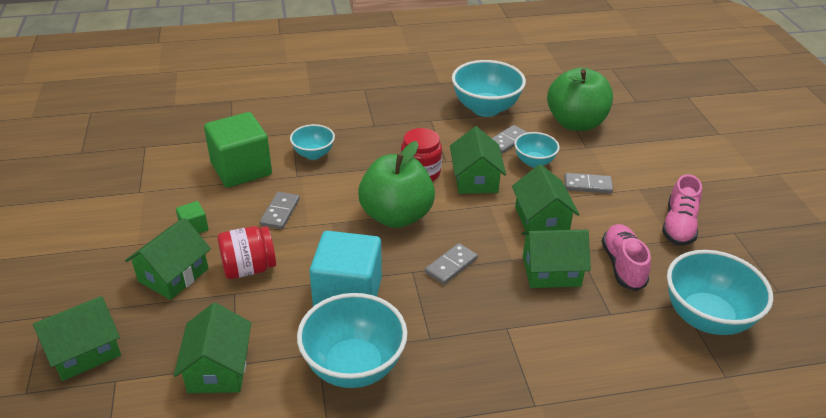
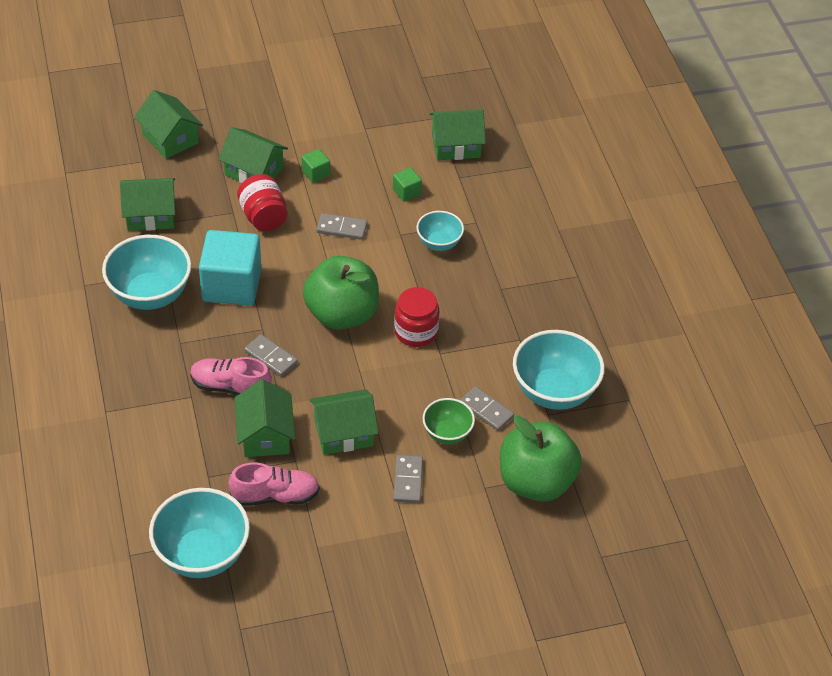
camera: 85 degrees right, 10 degrees up
green cube [204,112,272,188] -> green cube [393,167,422,202], size x0.43
green house [450,126,506,194] -> green house moved to [429,109,486,160]
turquoise bowl [514,132,560,168] -> green bowl [423,398,475,444]
pink shoe [662,174,702,246] -> pink shoe moved to [190,357,272,395]

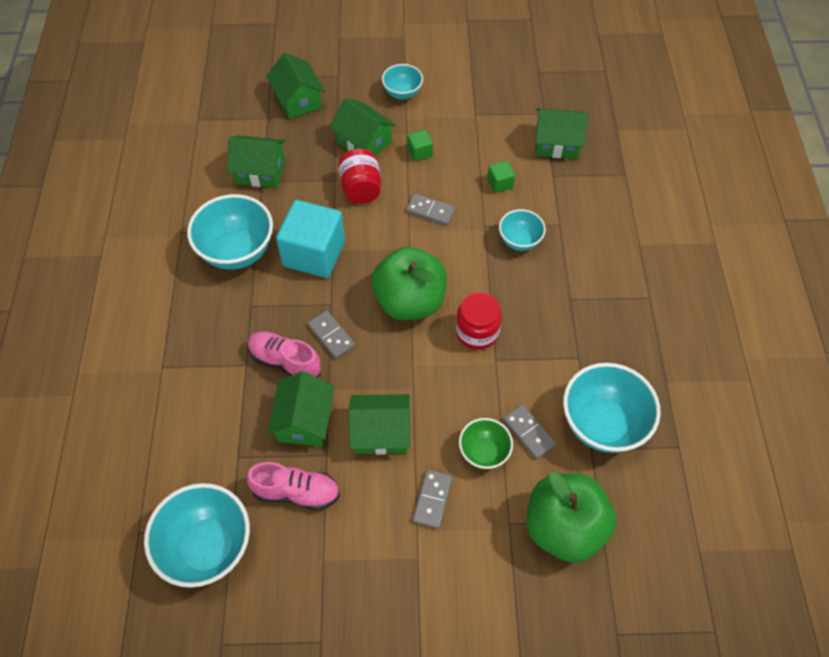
camera: 15 degrees right, 10 degrees up
none -> turquoise bowl [382,64,423,99]

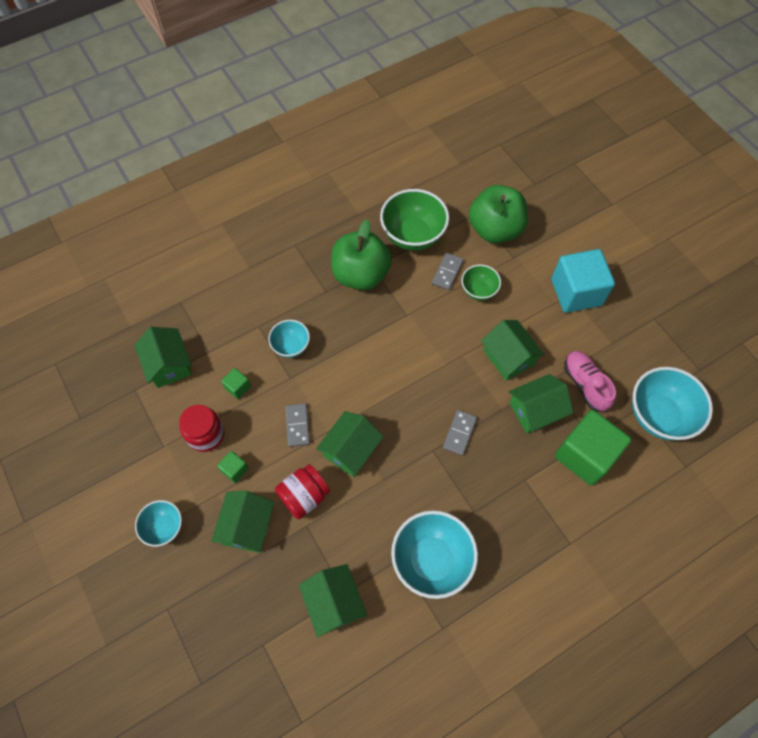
camera: 120 degrees left, 5 degrees up
pink shoe [248,331,321,377] -> none
green house [266,53,325,119] -> green house moved to [316,411,384,477]
turquoise cube [276,200,345,278] -> turquoise cube moved to [551,249,615,313]
green apple [371,247,447,320] -> green apple moved to [331,220,392,290]
grey domino [413,470,452,529] -> none
red jar [456,292,502,350] -> red jar moved to [179,405,224,452]
turquoise bowl [563,363,661,453] -> green bowl [380,189,449,251]
none -> green cube [555,410,631,486]

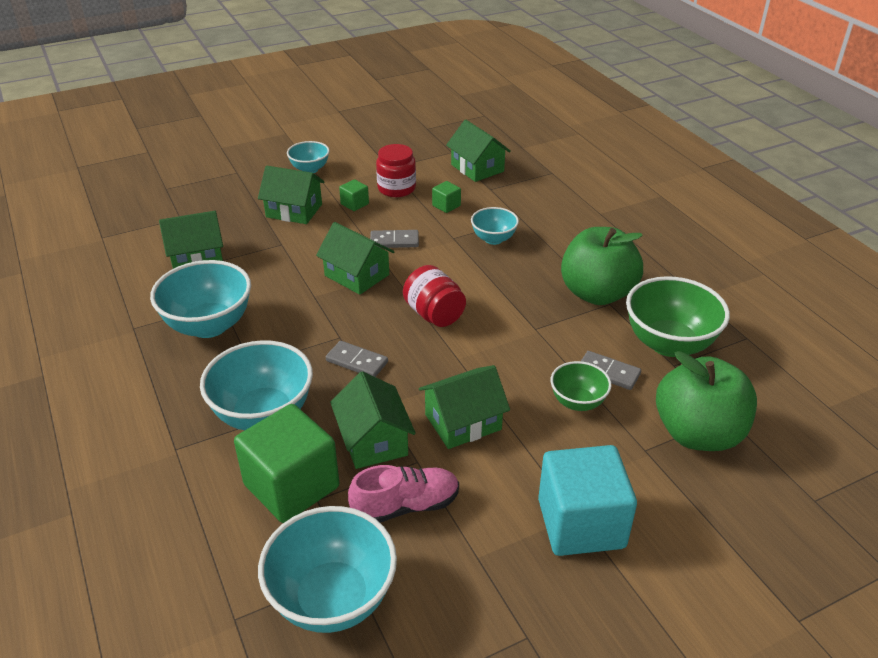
camera: 95 degrees right, 25 degrees down
green house [134,327,192,388] -> green house turned 75 degrees clockwise [446,120,511,182]
red jar [275,464,330,519] -> red jar moved to [403,265,466,327]
none -> turquoise bowl [200,340,313,430]

